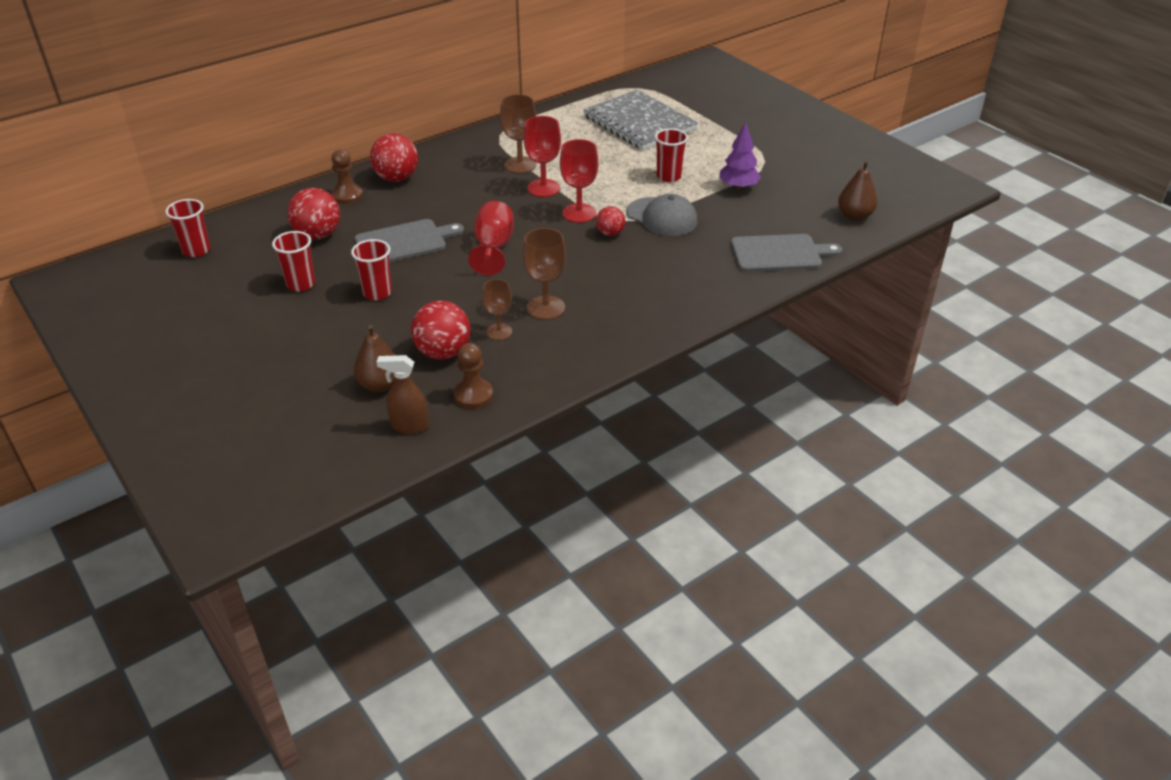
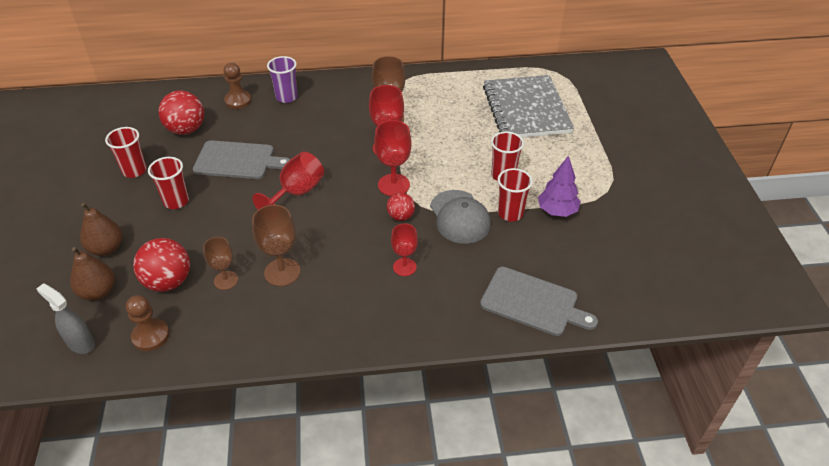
camera: 30 degrees right, 5 degrees up
red cup [165,199,210,257] -> red cup moved to [498,168,533,222]
red ball [370,133,418,182] -> purple cup [267,56,298,103]
brown spray bottle [376,355,429,434] -> grey spray bottle [36,283,95,354]
brown pear [838,160,878,221] -> brown pear moved to [80,203,122,256]
none -> red goblet [391,224,418,276]

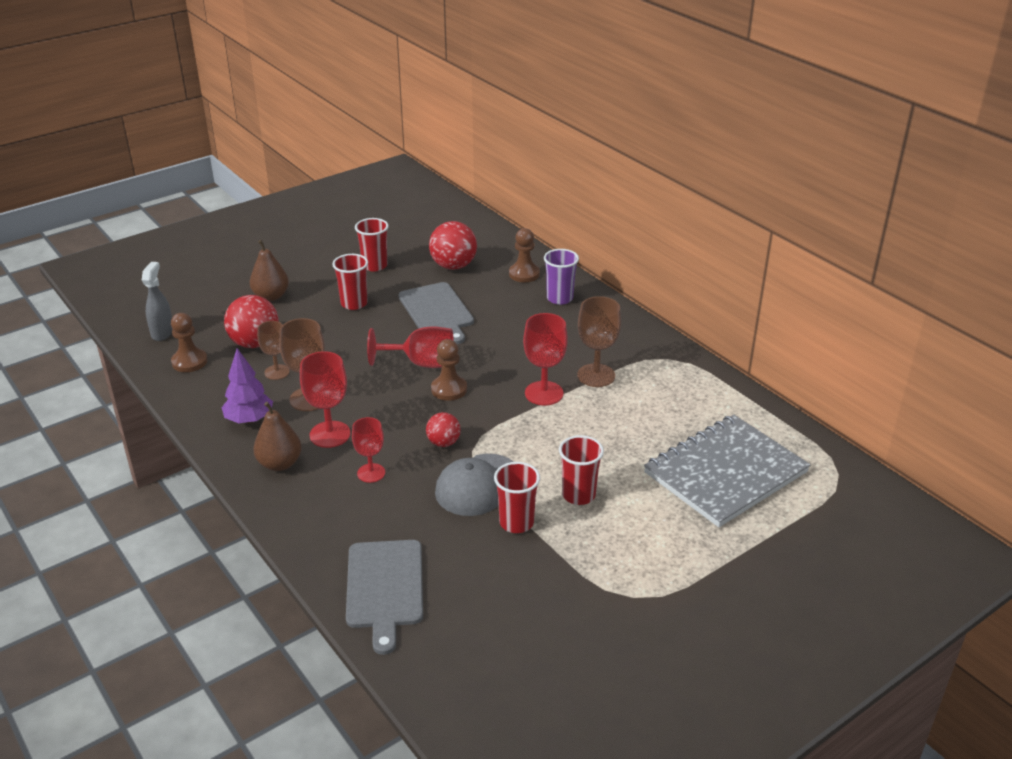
camera: 60 degrees right, 10 degrees down
brown pear [70,247,115,300] -> brown pear moved to [253,402,302,471]
red goblet [374,120,411,196] -> red goblet moved to [300,351,351,448]
purple tree [538,155,581,217] -> purple tree moved to [222,348,273,424]
none -> brown pawn [431,339,467,401]

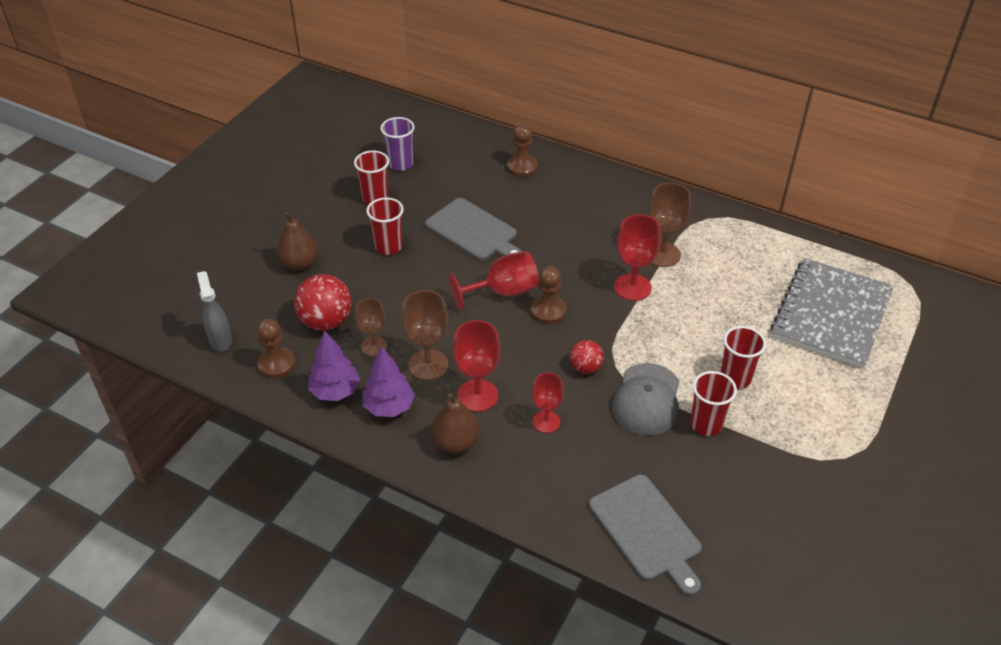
camera: 25 degrees left, 10 degrees up
red ball [429,221,477,270] -> none
purple cup [544,249,579,305] -> purple cup moved to [380,117,415,171]
none -> purple tree [308,331,360,401]

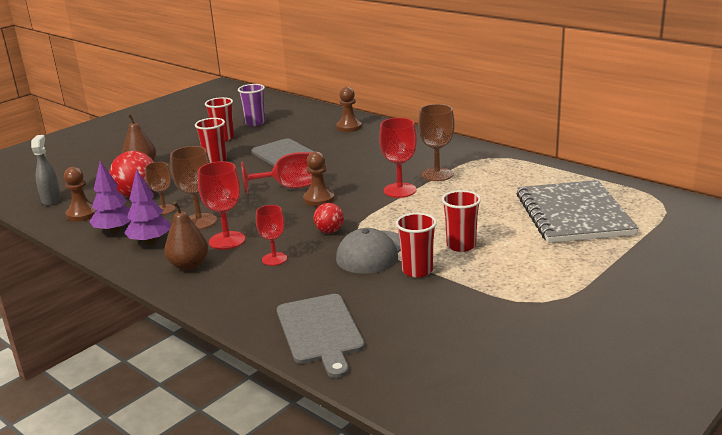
camera: 15 degrees right, 20 degrees down
grey notebook [770,258,893,369] -> grey notebook turned 45 degrees counterclockwise [516,180,639,243]

